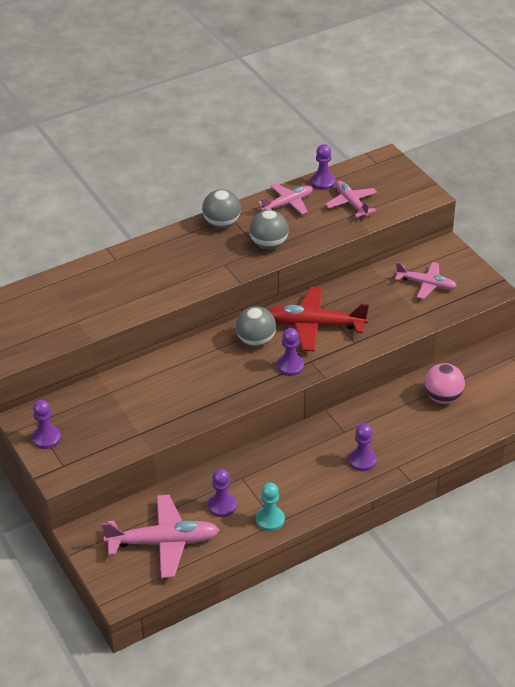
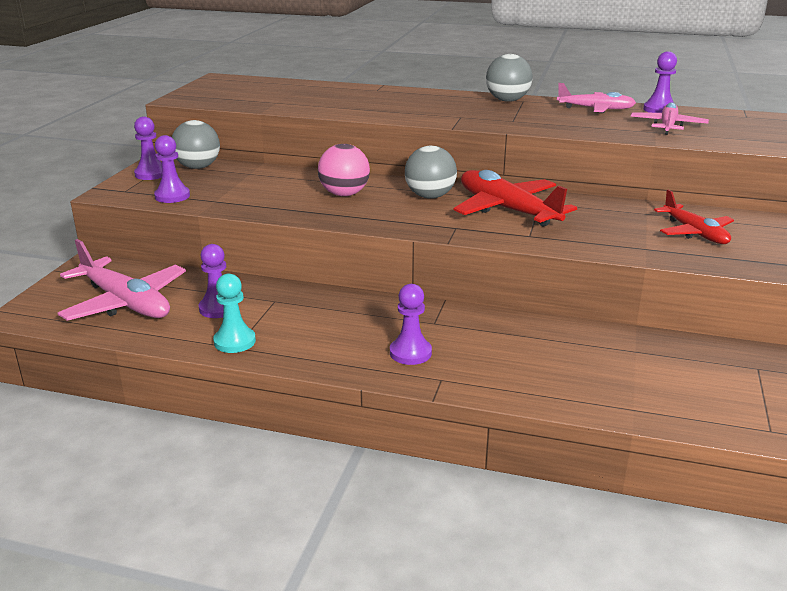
camera: 45 degrees right, 15 degrees down
grey ball [249,210,289,249] -> grey ball moved to [172,120,220,169]
purple pawn [277,328,304,376] -> purple pawn moved to [154,135,190,203]
pink plane [395,262,457,299] -> red plane [654,190,734,244]
pink ball [424,363,465,404] -> pink ball moved to [318,144,370,196]

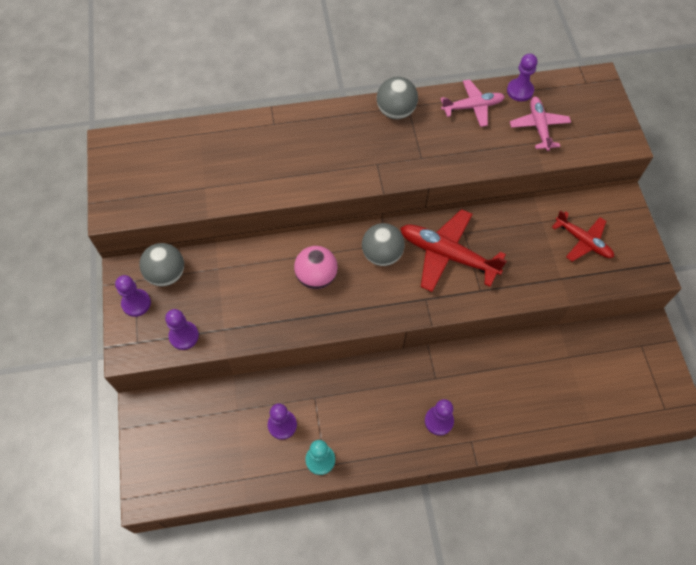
camera: 25 degrees left, 35 degrees up
pink plane [58,239,186,321] -> none

